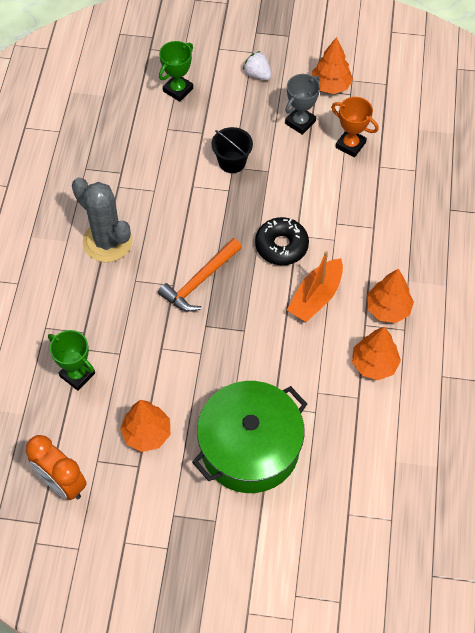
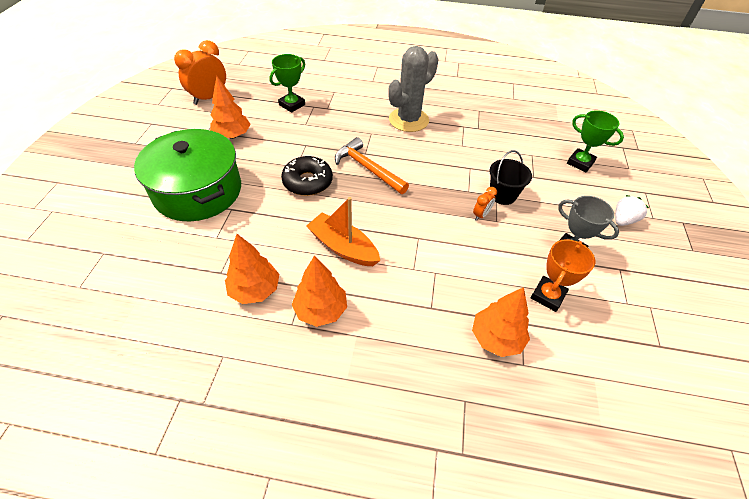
camera: 90 degrees right, 10 degrees down
black donut [255,217,309,265] -> black donut moved to [281,156,333,196]
orange tree [312,37,353,94] -> orange tree moved to [472,287,530,357]
none -> orange clock [473,187,497,221]

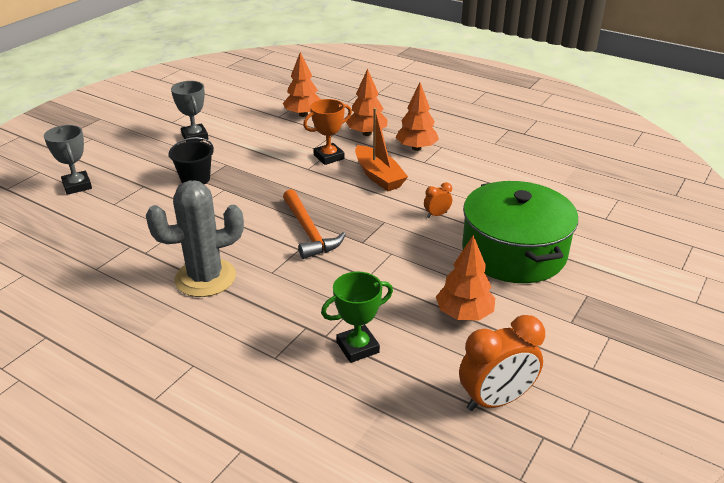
camera: 155 degrees left, 15 degrees down
orange tree [225,234,279,304] -> orange tree moved to [346,68,387,136]
black donut [281,156,333,196] -> none
orange clock [473,187,497,221] -> orange clock moved to [424,182,452,218]
orange trophy [531,239,595,312] -> orange trophy moved to [303,99,352,165]
green trophy [567,110,624,172] -> grey trophy [44,125,92,195]
white strawberry [615,195,649,226] -> none

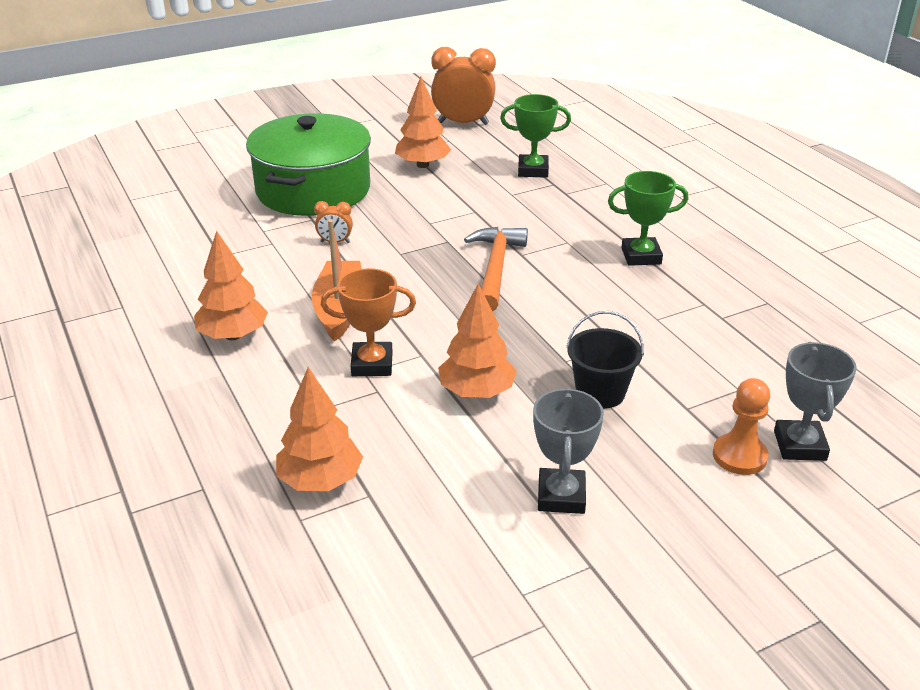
camera: 150 degrees left, 0 degrees up
grey cactus [146,180,244,297] -> green trophy [608,171,688,266]
orange tree [346,68,387,136] -> orange tree moved to [438,283,517,398]
none -> orange pawn [713,378,770,475]

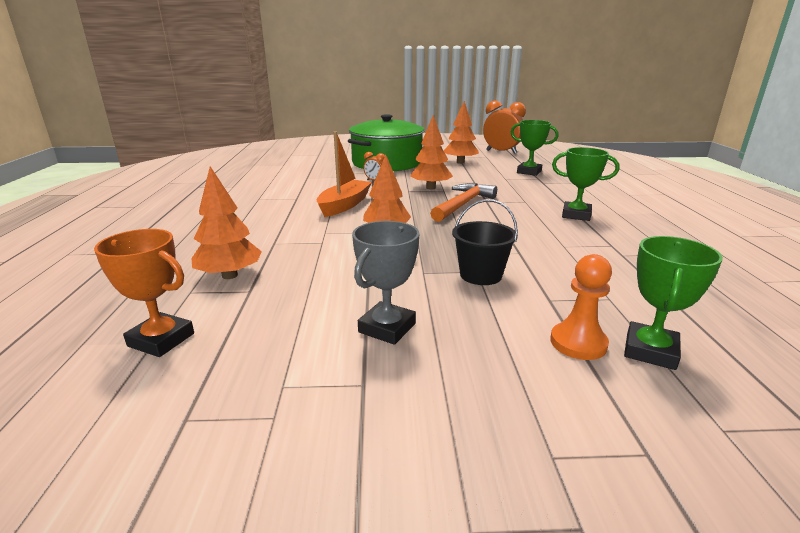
camera: 25 degrees right, 10 degrees down
orange tree [194,230,268,340] -> orange tree moved to [410,115,453,189]
orange trophy [321,268,416,376] -> orange trophy moved to [94,229,194,357]
grey trophy [774,342,857,461] -> green trophy [624,236,723,370]

